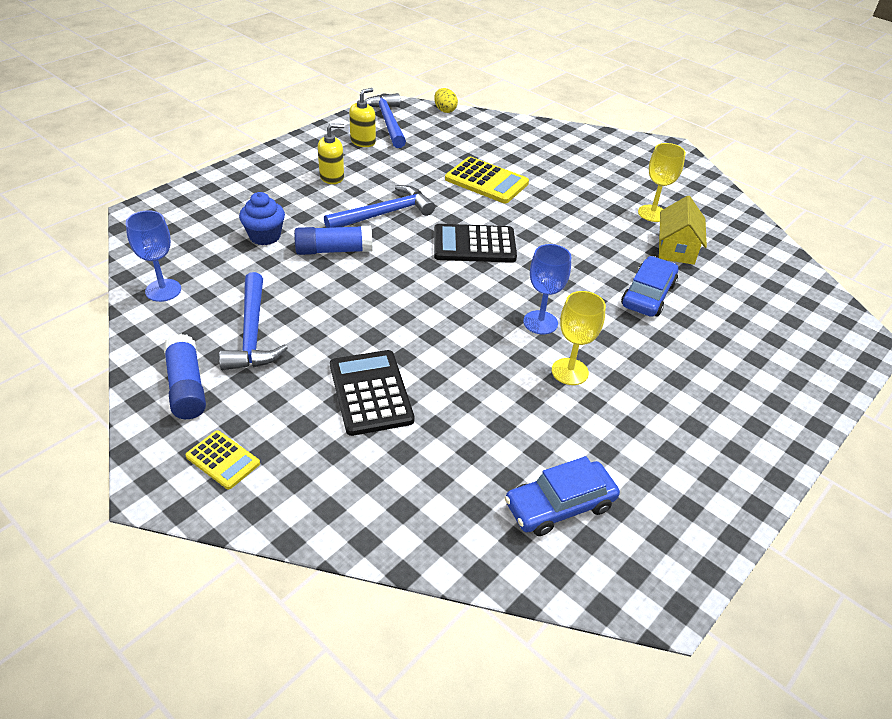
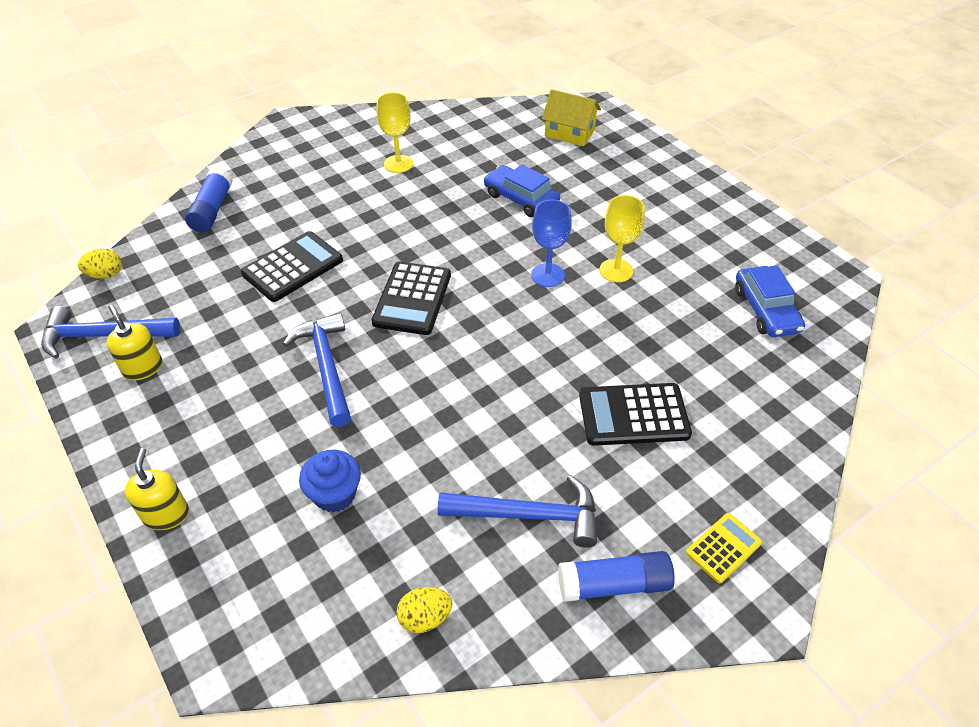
camera: 75 degrees left, 5 degrees up
blue goblet [126,210,181,302] -> yellow egg [396,587,453,633]
blue glue stick [294,226,372,255] -> blue glue stick moved to [185,167,233,232]
yellow soap dispenser [318,124,344,184] -> yellow soap dispenser moved to [125,448,189,530]
yellow calculator [445,157,529,203] -> black calculator [241,231,343,302]
yellow house [659,196,707,265] -> yellow house moved to [542,89,601,146]

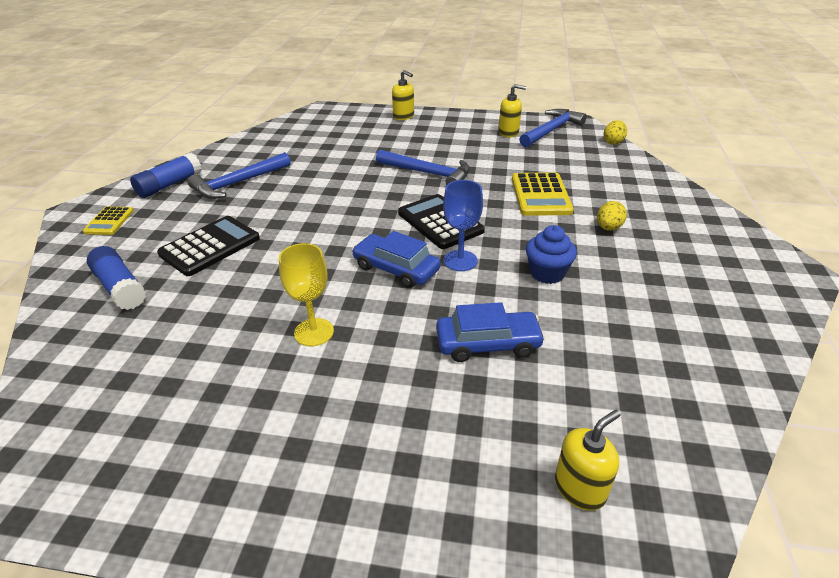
camera: 135 degrees right, 10 degrees down
blue glue stick [185,167,233,232] -> blue glue stick moved to [87,246,146,310]
black calculator [241,231,343,302] -> yellow calculator [512,172,574,216]
blue cupcake [299,450,361,513] -> blue cupcake moved to [526,225,577,284]
yellow goblet [376,92,413,173] -> none
yellow egg [396,587,453,633] -> yellow egg moved to [597,201,627,231]
blue goblet [531,199,572,287] -> blue goblet moved to [443,180,483,271]
yellow house [542,89,601,146] -> yellow soap dispenser [555,410,621,511]
blue car [735,265,805,337] -> blue car moved to [352,231,441,288]

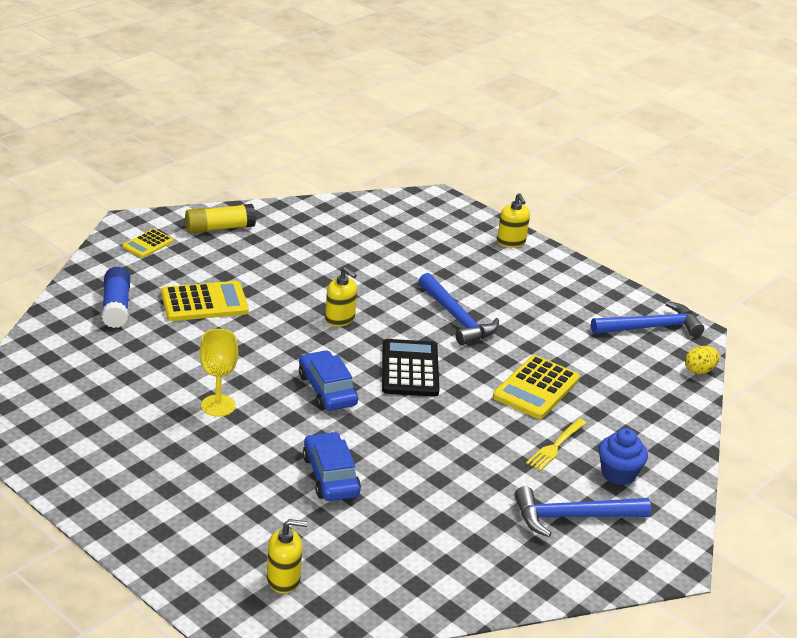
camera: 30 degrees right, 5 degrees down
blue glue stick [130,153,202,198] -> yellow glue stick [185,204,256,233]
black calculator [157,216,260,276] -> yellow calculator [161,281,249,321]
blue hammer [188,152,291,199] -> blue hammer moved to [514,486,651,537]
blue car [436,302,545,362] -> blue car turned 135 degrees counterclockwise [303,432,361,501]
blue goblet [443,180,483,271] -> none
yellow soap dispenser [499,84,526,137] -> yellow soap dispenser moved to [325,267,357,327]
blue cupcake [526,225,577,284] -> blue cupcake moved to [599,428,648,485]
yellow egg [597,201,627,231] -> yellow fork [526,419,586,471]

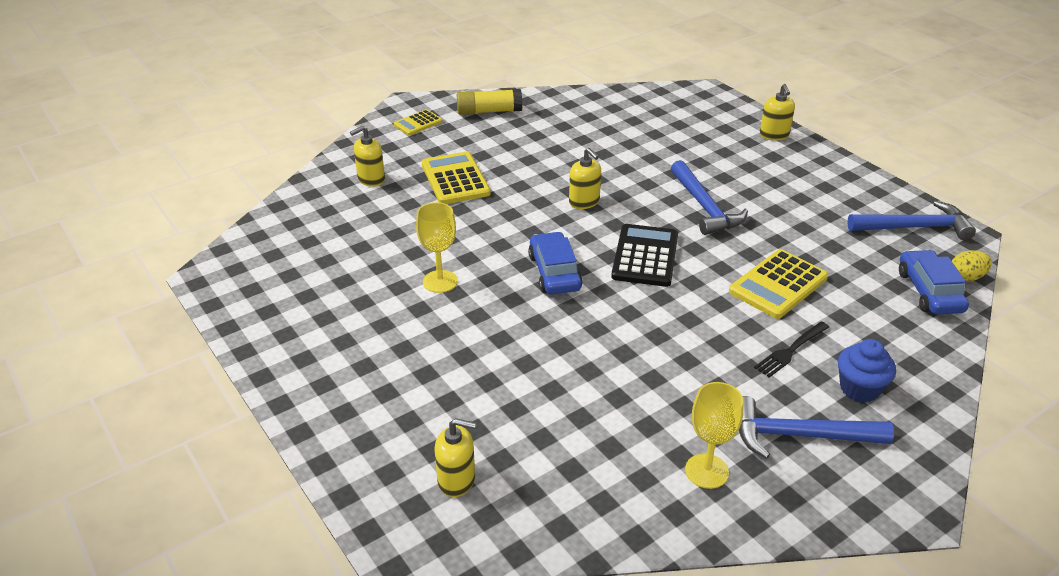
camera: 15 degrees right, 5 degrees up
blue glue stick [102,267,130,328] -> yellow soap dispenser [350,126,385,187]
yellow calculator [161,281,249,321] -> yellow calculator turned 105 degrees counterclockwise [422,152,491,204]
blue car [303,432,361,501] -> blue car moved to [899,250,969,315]
yellow fork [526,419,586,471] -> black fork [754,322,829,378]
none -> yellow goblet [685,382,743,489]

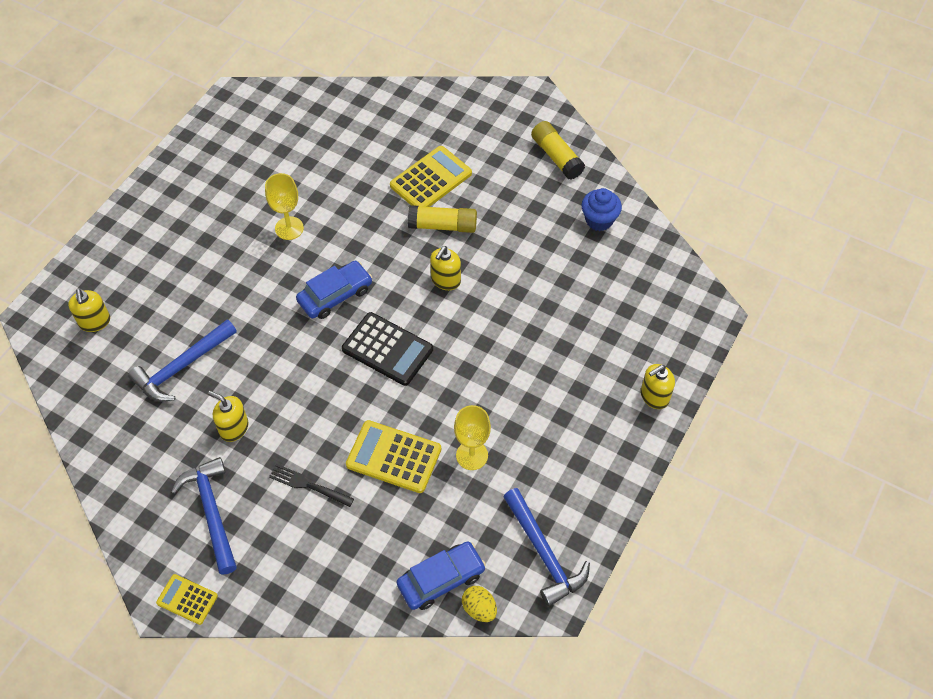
camera: 65 degrees right, 20 degrees up
yellow soap dispenser [350,126,385,187] -> yellow soap dispenser moved to [208,391,249,442]
yellow calculator [394,109,442,135] -> yellow calculator moved to [156,574,218,625]
black calculator [611,224,678,287] -> black calculator turned 45 degrees clockwise [342,312,433,386]
blue hammer [671,160,748,235] -> blue hammer moved to [128,320,237,402]
yellow goblet [685,382,743,489] -> yellow goblet moved to [454,405,491,470]
blue cupcake [838,339,896,403] -> blue cupcake moved to [582,188,622,231]
none -> yellow glue stick [408,205,477,233]

